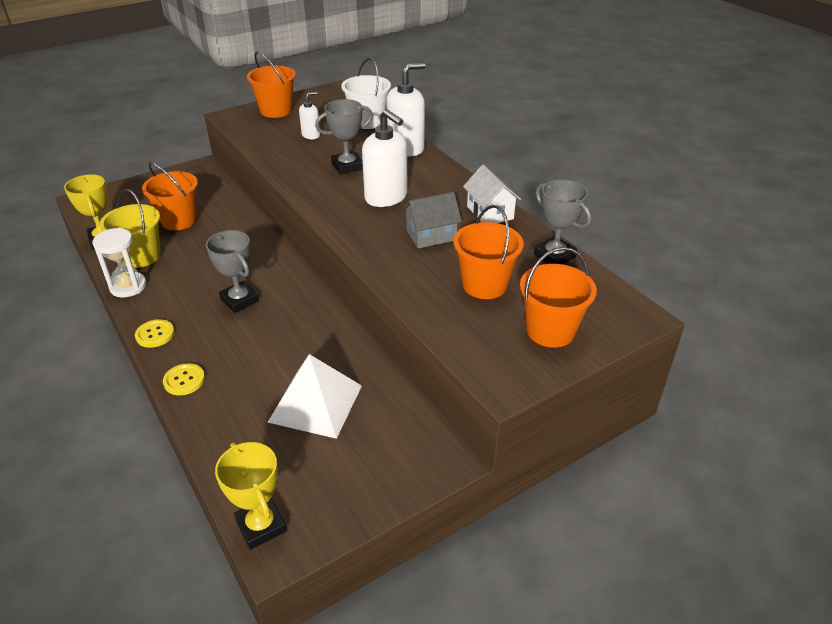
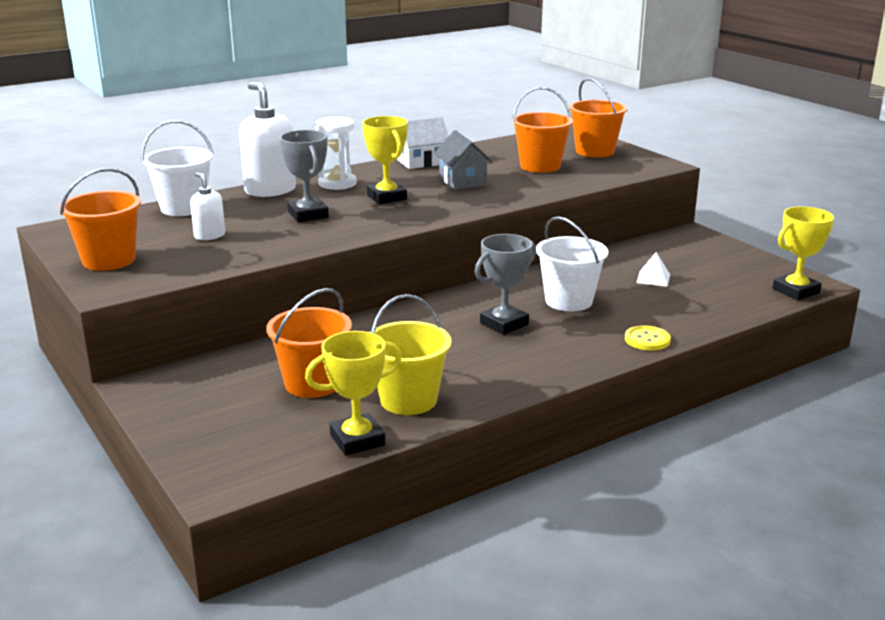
camera: 90 degrees left, 15 degrees down
white hourglass [92,228,146,298] -> white hourglass moved to [315,117,357,190]
yellow button [135,319,174,348] -> none
white pyramid [268,354,362,439] -> white pyramid [636,252,670,287], size x0.44
white soap dispenser [362,109,408,207] -> yellow trophy [362,116,408,204]
grey trophy [534,179,591,264] -> none
none -> white bucket [536,216,608,311]

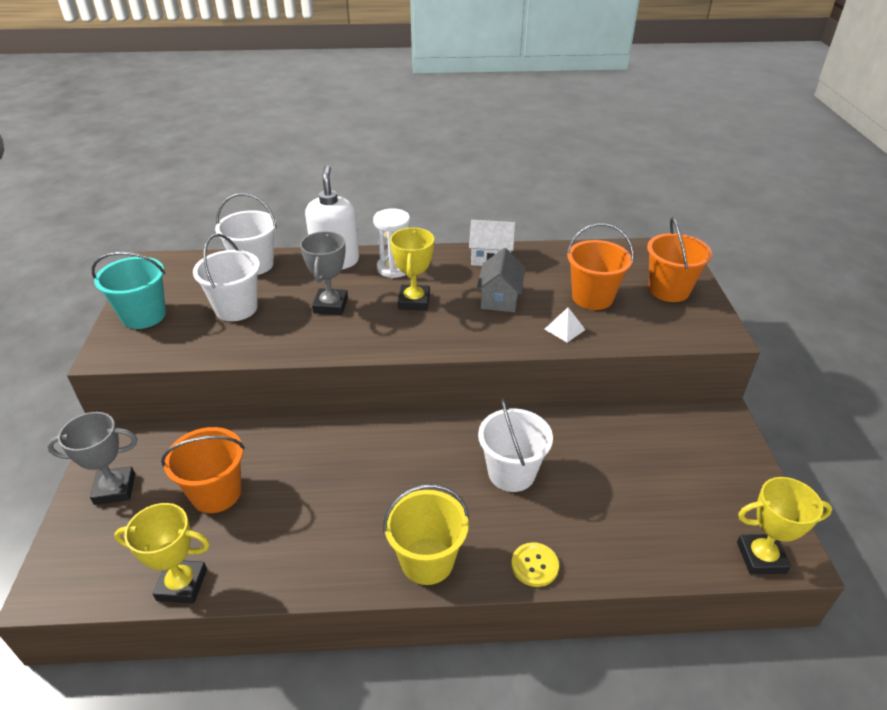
camera: 30 degrees right, 15 degrees up
orange bucket [59,168,141,271] -> turquoise bucket [92,252,166,329]
white soap dispenser [190,172,225,240] -> white bucket [193,234,260,321]
yellow bucket [370,294,451,415] -> yellow bucket moved to [383,484,469,585]
grey trophy [475,234,536,335] -> grey trophy moved to [47,412,138,505]
white pyramid [636,252,670,287] -> white pyramid moved to [544,307,585,343]

